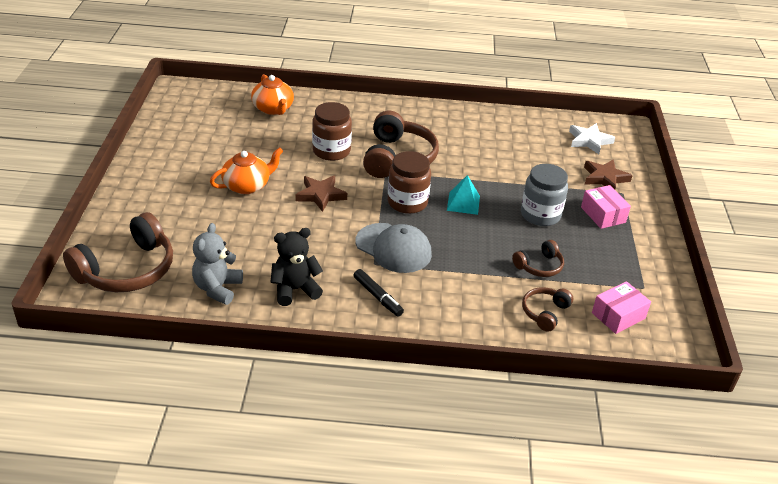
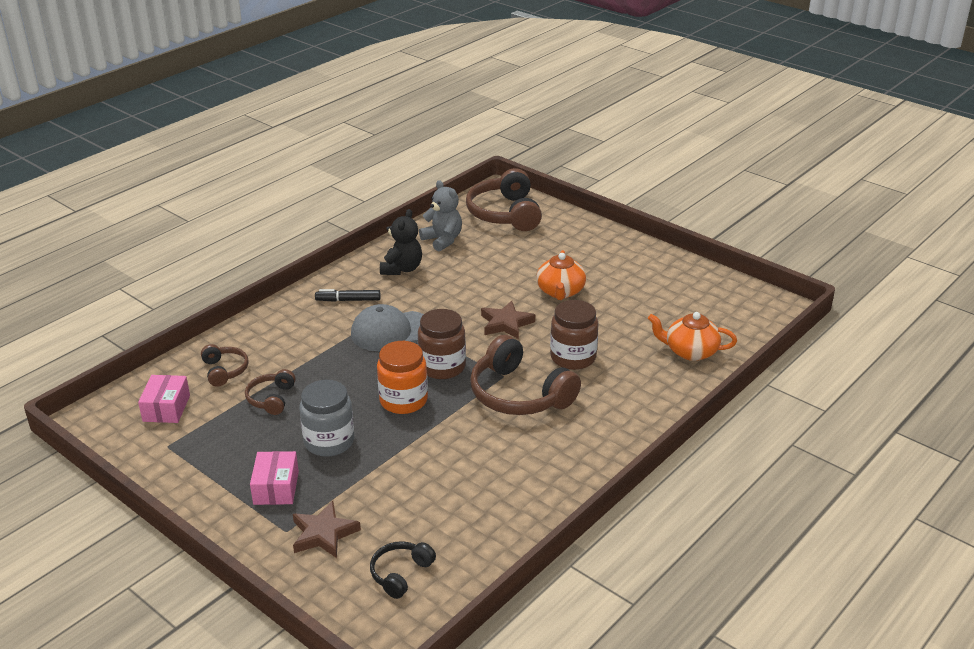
camera: 130 degrees right, 5 degrees down
turquoise pyramid [447,175,480,215] -> orange jar [377,341,428,414]
white star [569,123,615,154] -> black headphones [370,541,436,599]
pink box [581,185,631,229] -> pink box turned 75 degrees clockwise [250,451,299,505]

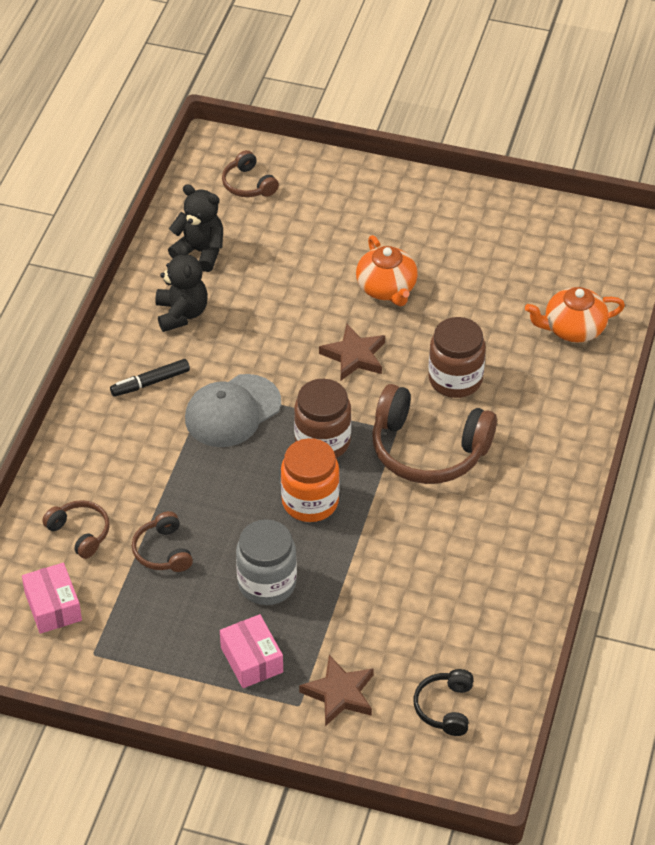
camera: 25 degrees left, 15 degrees up
grey teddy bear [419,180,462,251] -> black teddy bear [168,184,223,272]
brown headphones [466,168,542,231] -> brown headphones [222,150,279,197], size x0.51

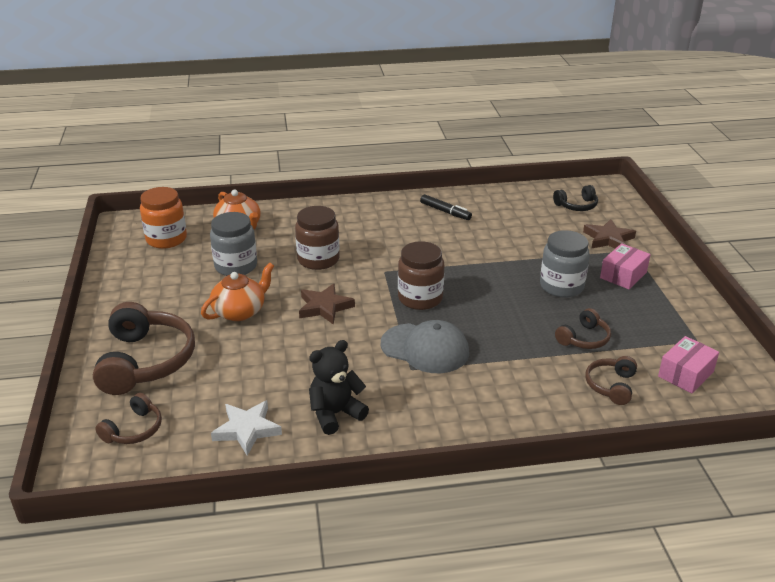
camera: 115 degrees left, 15 degrees down
black marker [110,359,190,397] -> black marker moved to [420,194,472,220]
black teddy bear [168,184,223,272] -> white star [211,400,282,456]
orange jar [281,438,340,522] -> orange jar moved to [140,187,187,249]
brown headphones [372,384,497,484] -> brown headphones moved to [93,302,195,395]
none -> grey jar [210,212,257,276]

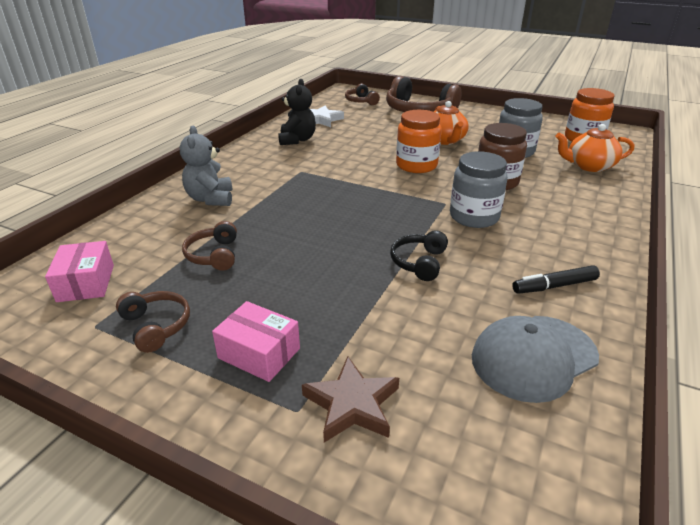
camera: 125 degrees right, 0 degrees up
brown star [299,283,355,325] -> orange jar [396,110,442,173]
grey cap [381,320,469,373] -> grey cap moved to [472,316,599,403]
brown jar [398,241,444,310] -> none
grey jar [540,230,590,298] -> grey jar moved to [450,151,508,228]
black headphones [553,185,598,211] -> black headphones moved to [390,230,448,281]
brown headphones [585,356,637,405] -> brown headphones moved to [116,291,190,353]
pink box [600,243,651,289] -> pink box turned 45 degrees counterclockwise [212,301,300,382]
none -> grey teddy bear [180,126,232,206]

